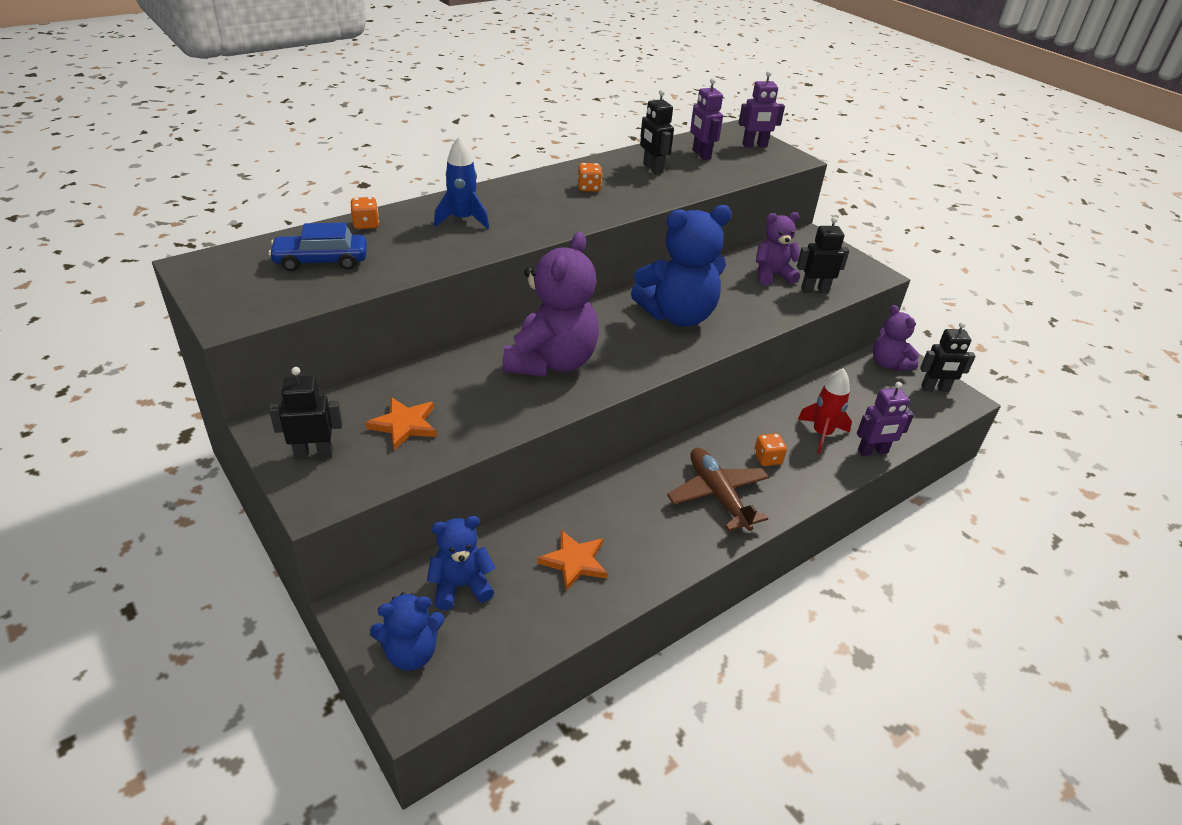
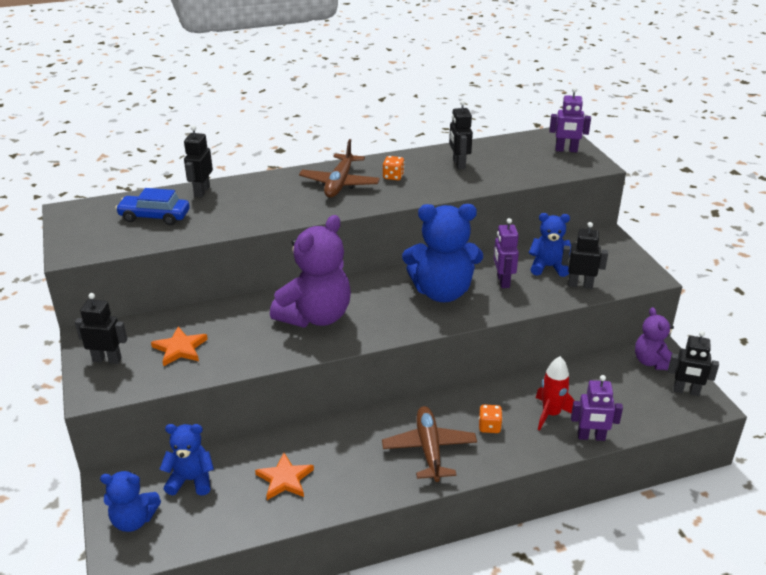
camera: 20 degrees right, 5 degrees down
orange dice [351,197,379,229] -> black robot [184,125,213,197]
blue rocket [434,136,489,229] -> none
purple robot [690,78,723,160] -> purple robot moved to [494,218,519,288]
purple teddy bear [756,212,800,286] -> blue teddy bear [529,213,571,277]
none -> brown plane [299,139,380,198]

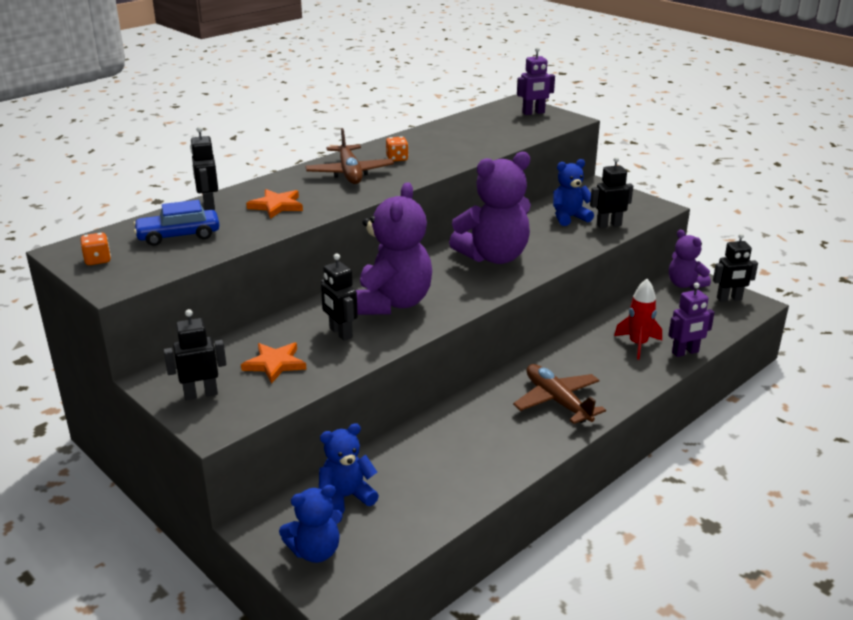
camera: 25 degrees left, 5 degrees down
orange star [255,453,314,500] -> orange star moved to [246,189,303,219]
blue teddy bear [402,204,483,302] -> purple teddy bear [449,152,531,264]
black robot [449,100,473,170] -> black robot moved to [321,254,358,341]
orange dice [479,405,503,433] -> orange dice moved to [80,233,111,265]
purple robot [494,218,519,288] -> none

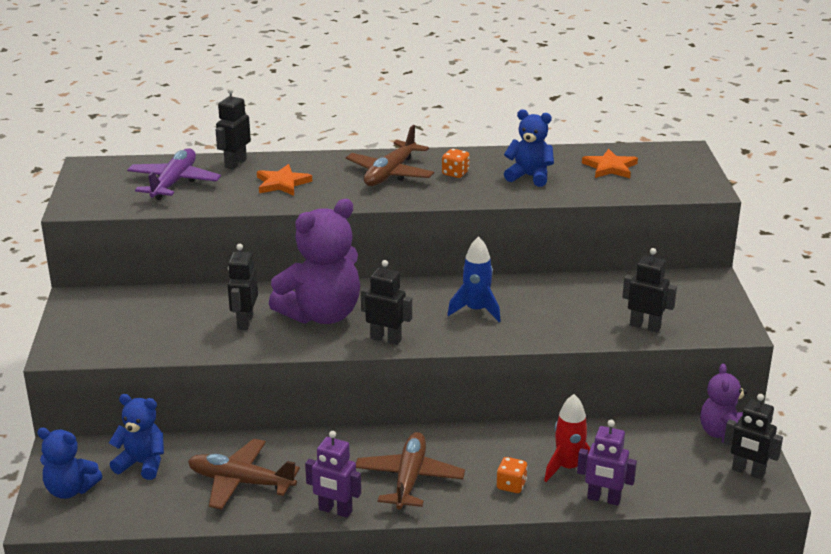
camera: 40 degrees right, 0 degrees up
orange dice [80,233,111,265] -> orange dice moved to [497,457,528,493]
blue car [133,200,220,246] -> purple plane [127,148,221,200]
black robot [164,309,227,400] -> black robot moved to [361,260,412,345]
orange star [241,342,307,383] -> orange star moved to [582,149,638,178]
purple teddy bear [449,152,531,264] -> blue rocket [448,236,501,322]
purple robot [517,47,555,115] -> purple robot moved to [305,431,361,518]
blue teddy bear [553,159,594,226] -> blue teddy bear moved to [504,109,554,187]
none -> brown plane [188,439,300,510]

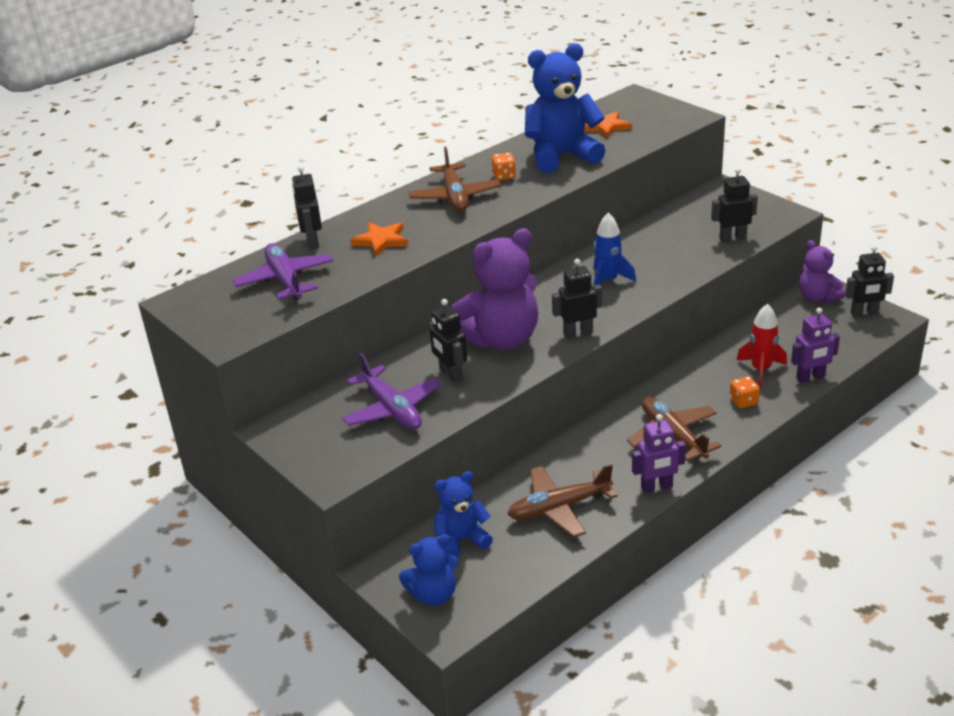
camera: 35 degrees left, 5 degrees up
purple teddy bear [269,199,360,324] -> purple teddy bear turned 45 degrees clockwise [452,228,538,350]
blue teddy bear [504,109,554,187] -> blue teddy bear [525,43,606,173], size x1.75
none -> purple plane [342,353,440,430]

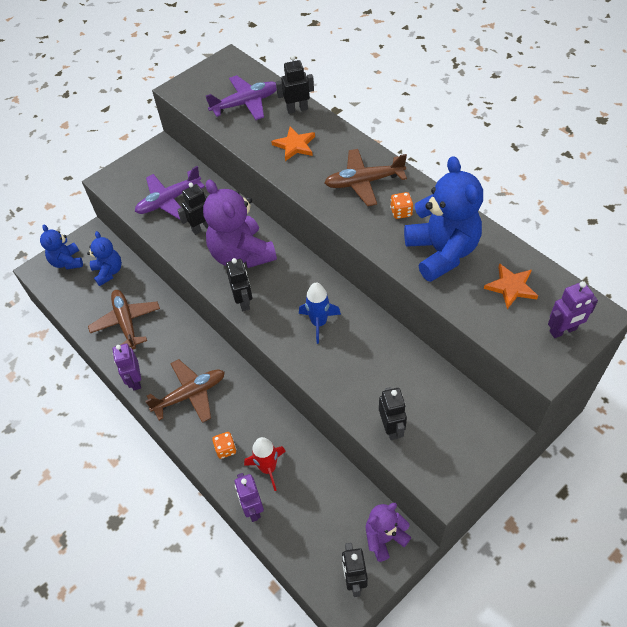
camera: 90 degrees right, 20 degrees up
none -> purple robot [548,281,598,338]

